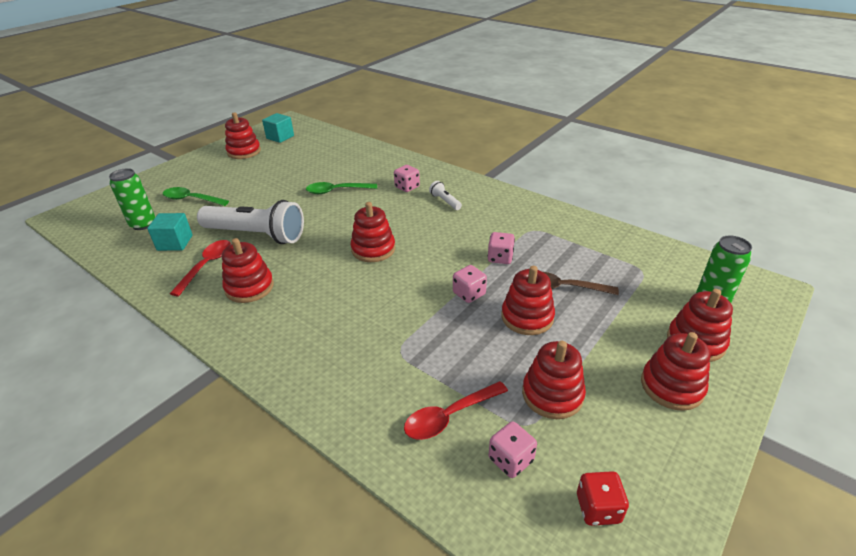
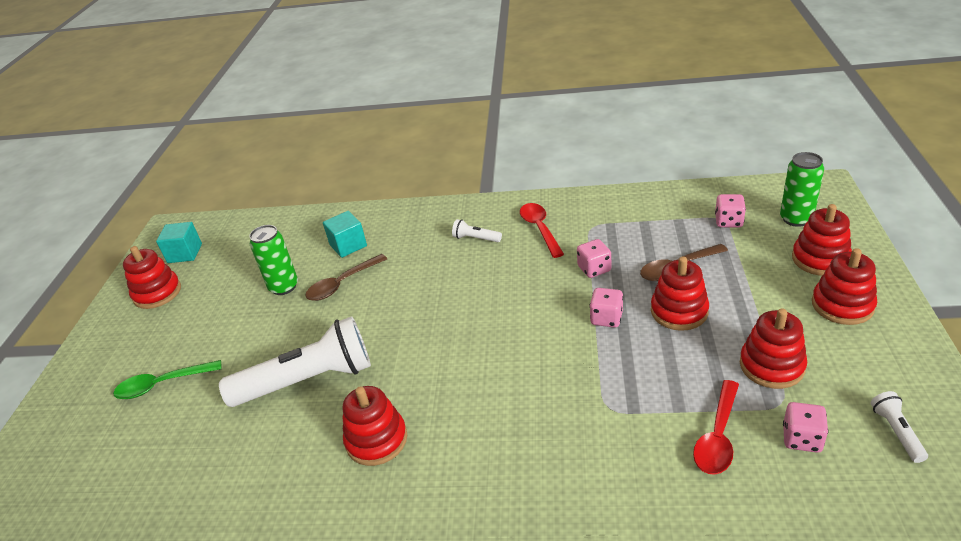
camera: 30 degrees left, 0 degrees up
green can [109,168,155,230] -> green can moved to [249,225,298,295]
turquoise cube [147,213,193,251] -> turquoise cube moved to [323,211,367,258]
red spoon [170,240,231,296] -> red spoon moved to [520,203,564,258]
green spoon [306,182,377,194] -> brown spoon [306,254,387,301]
red stacking toy [351,202,395,262] -> none
pink dice [394,165,420,192] -> pink dice moved to [715,194,746,228]
red dice [577,471,629,526] -> white flashlight [871,391,928,463]

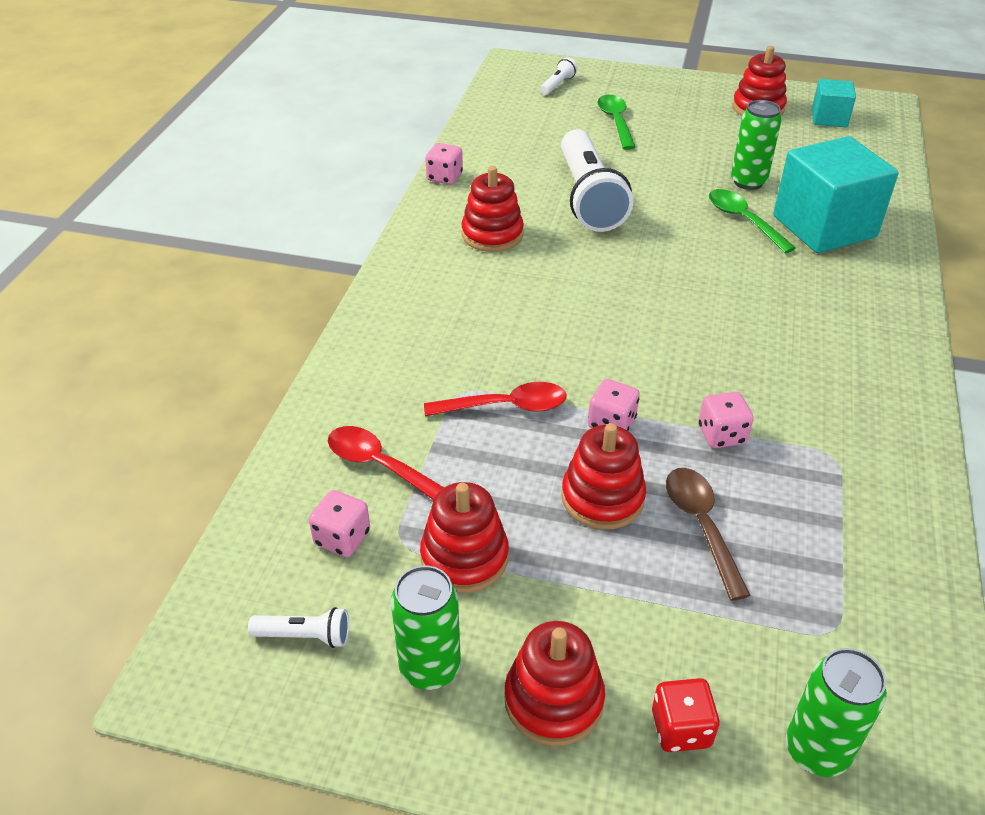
camera: 95 degrees right, 5 degrees up
brown spoon [306,254,387,301] -> green spoon [709,189,796,253]
turquoise cube [323,211,367,258] -> turquoise cube [773,136,899,253], size x1.93
white flashlight [452,219,502,242] -> white flashlight moved to [540,57,578,95]
red spoon [520,203,564,258] -> red spoon moved to [424,382,567,416]
pink dice [715,194,746,228] -> pink dice moved to [425,143,463,185]
red stacking toy [792,204,852,276] -> red dice [652,678,720,752]
none -> green can [391,566,461,690]

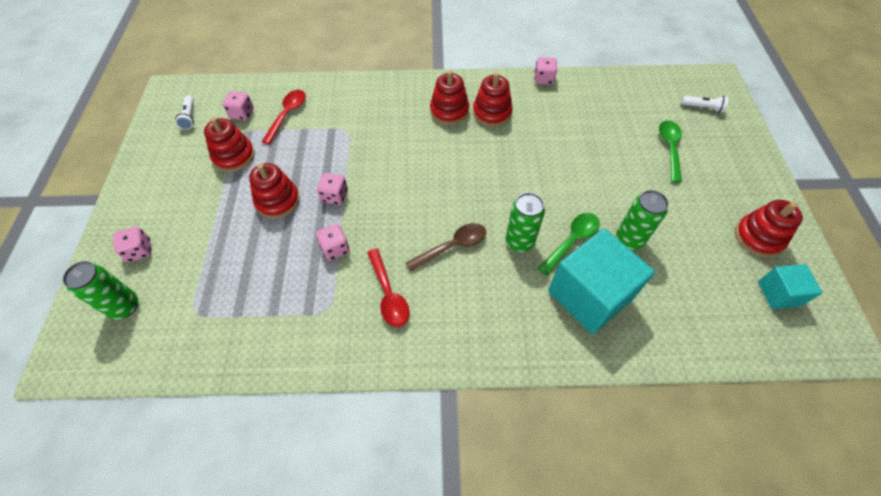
camera: 75 degrees right, 15 degrees up
green can [391,566,461,690] -> green can moved to [505,193,545,252]
red spoon [424,382,567,416] -> red spoon moved to [367,249,409,327]
red stacking toy [504,621,605,746] -> red stacking toy moved to [430,71,469,125]
white flashlight [561,129,633,232] -> none
green spoon [597,95,636,150] -> green spoon turned 60 degrees counterclockwise [659,120,682,183]
red dice [652,678,720,752] -> pink dice [113,226,151,262]
brown spoon [666,468,751,601] -> brown spoon moved to [405,223,486,272]

